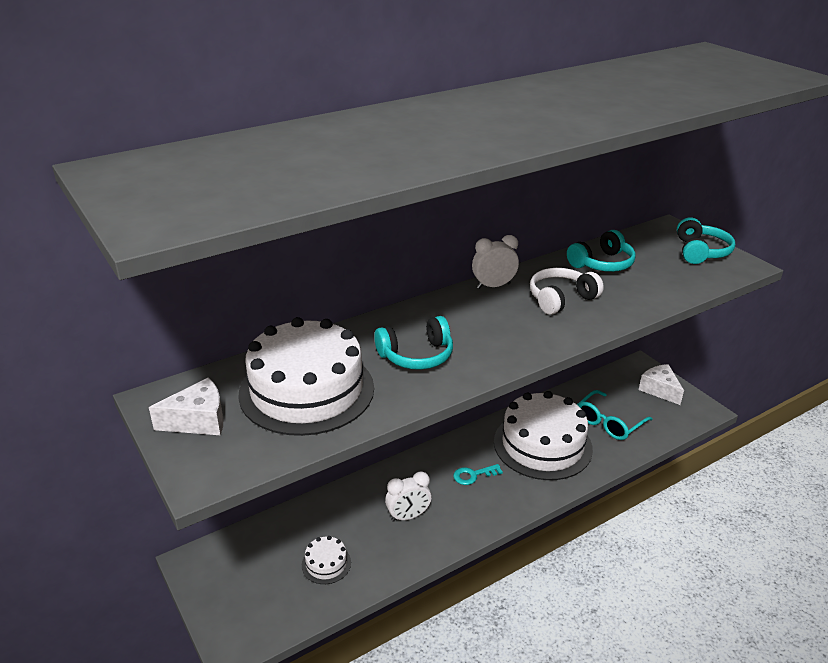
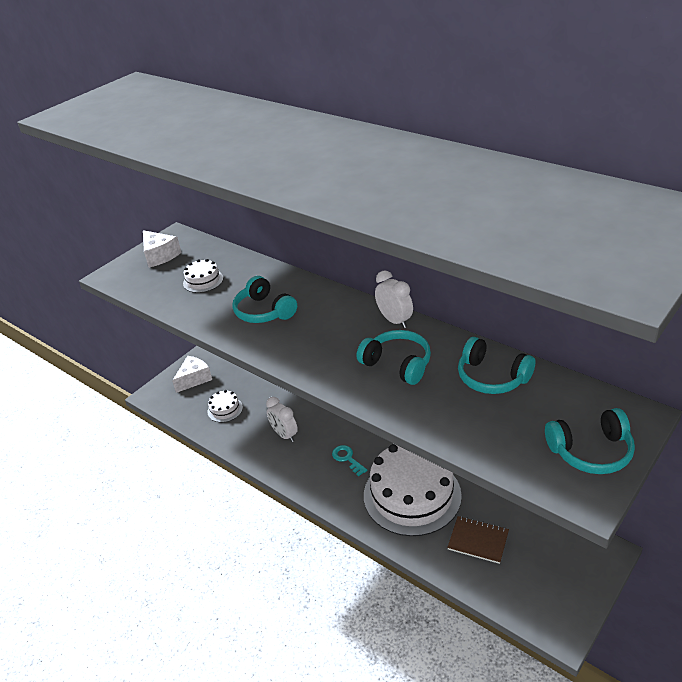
camera: 75 degrees right, 5 degrees up
white cake [238,317,374,436] -> white cake [183,259,223,293], size x0.42
white headphones [530,268,604,315] -> turquoise headphones [357,330,431,385]
turquoise glasses [577,390,653,440] -> brown notebook [447,516,509,564]
white cheese [639,364,684,405] -> white cheese moved to [172,356,212,393]

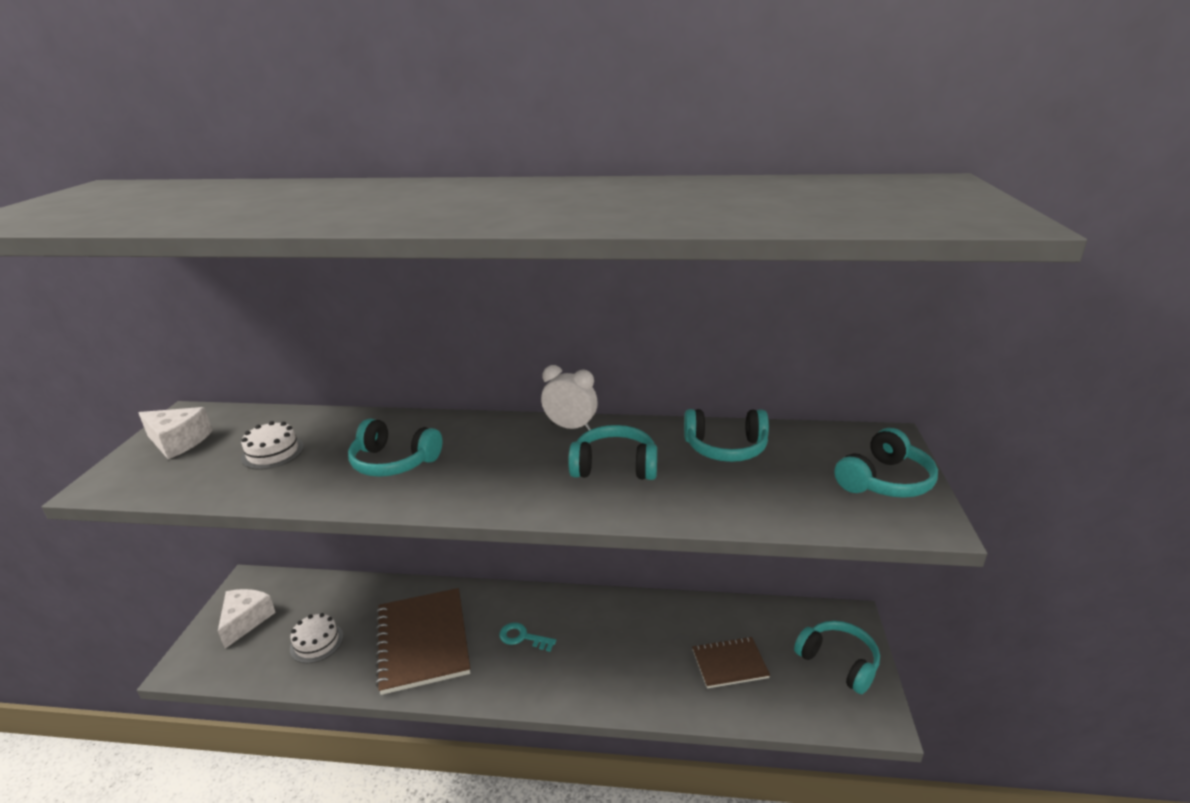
camera: 35 degrees left, 10 degrees down
white clock [266,397,298,442] -> brown notebook [376,588,470,695]
white cake [364,444,462,536] -> none
none -> turquoise headphones [794,621,880,694]

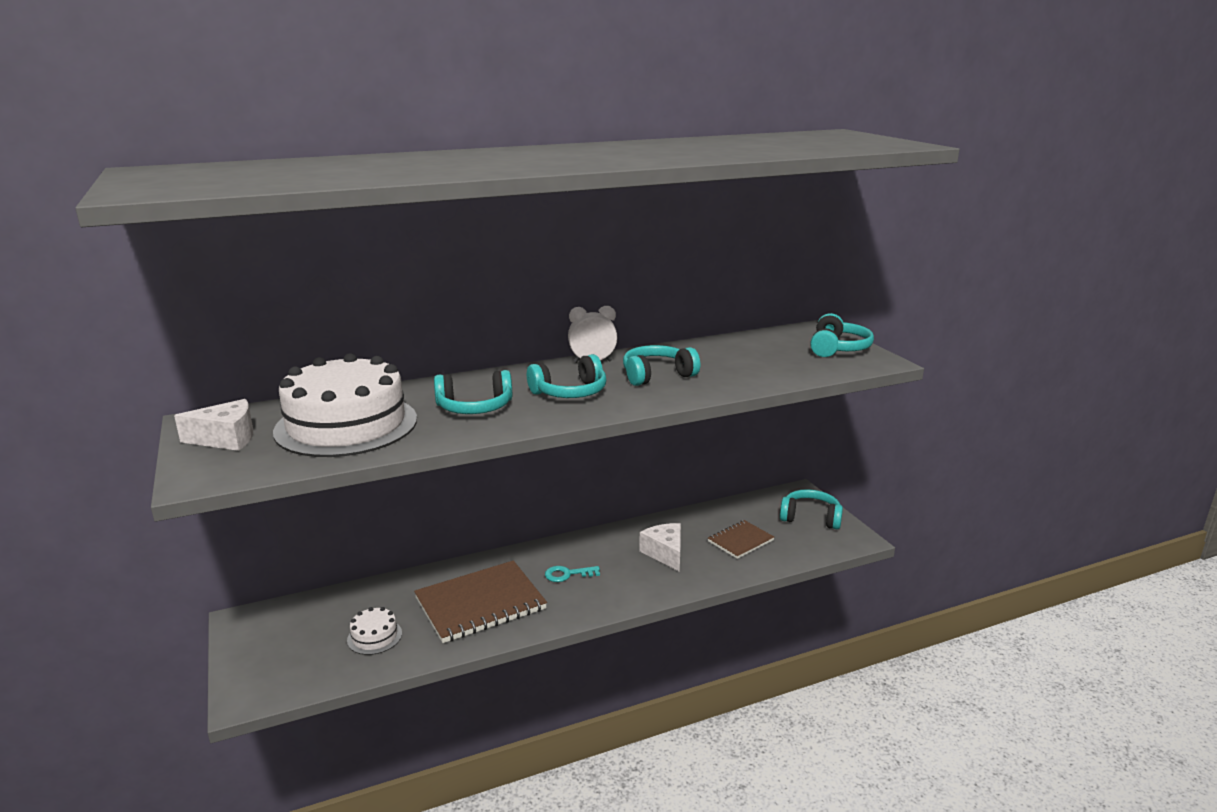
camera: 30 degrees left, 5 degrees down
white cheese [218,589,276,649] -> white cheese moved to [639,523,681,572]
white cake [241,421,304,470] -> white cake [273,353,417,457], size x2.36
brown notebook [376,588,470,695] -> brown notebook turned 75 degrees counterclockwise [414,560,547,643]
turquoise headphones [684,409,769,462] -> turquoise headphones moved to [527,354,606,398]

